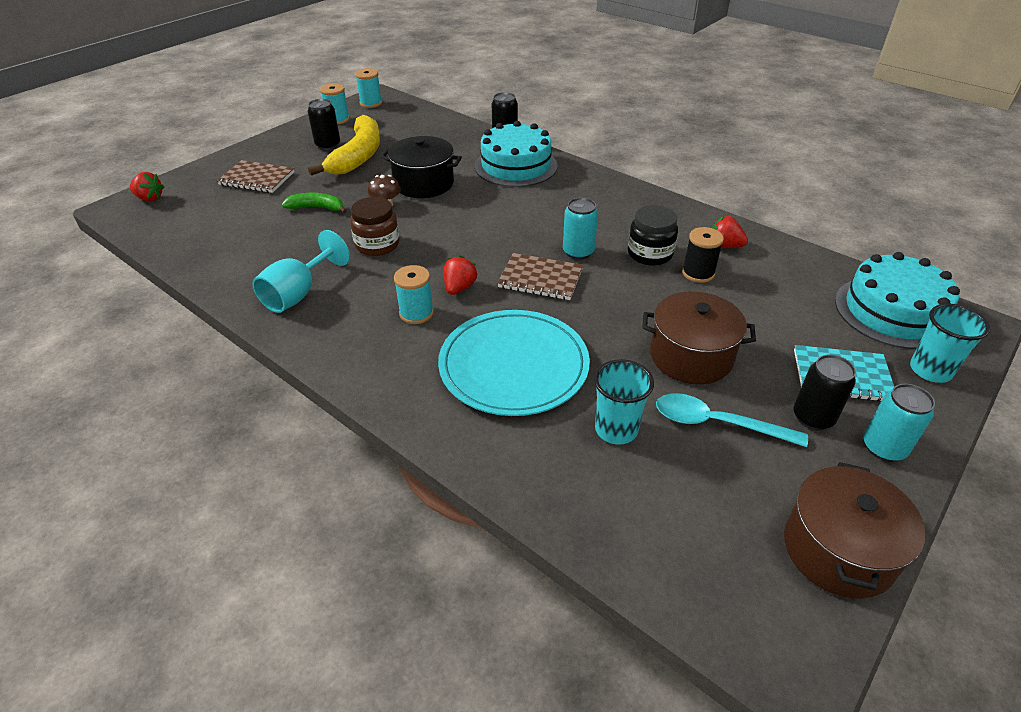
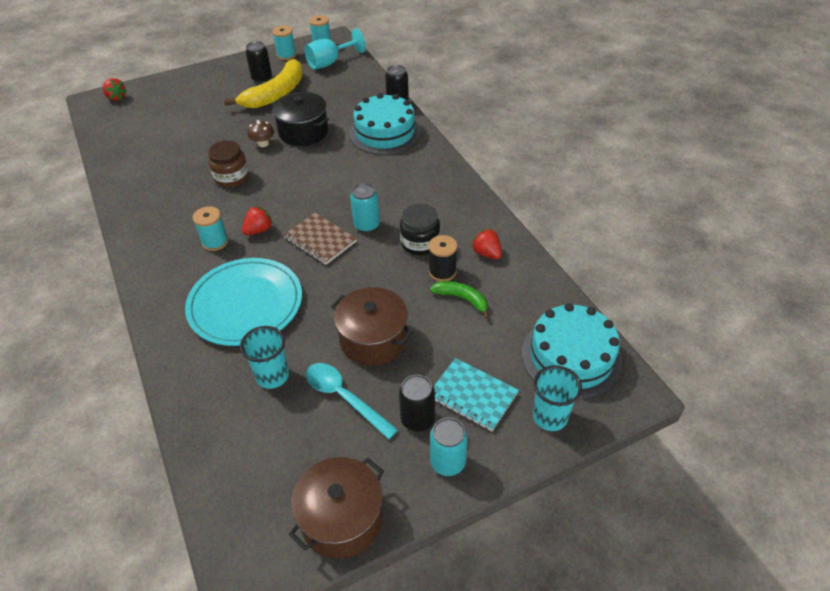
camera: 25 degrees right, 5 degrees up
brown notebook [217,160,295,193] -> none
turquoise goblet [252,230,350,313] -> turquoise goblet moved to [304,28,366,69]
green banana [282,193,347,213] -> green banana moved to [430,281,489,319]

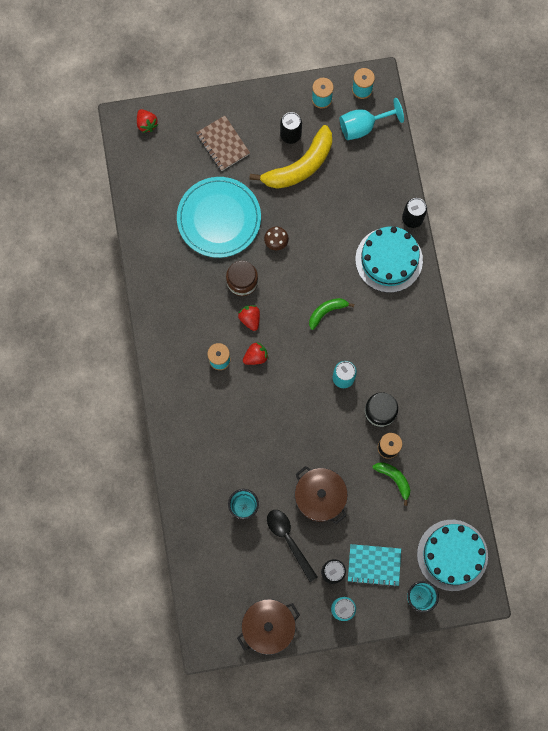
camera: 15 degrees right, 30 degrees up
turquoise plate [185,258,302,346] -> turquoise plate moved to [177,177,261,258]
black pot [272,92,329,146] -> none
brown notebook [284,213,357,265] -> brown notebook moved to [196,116,250,171]
turquoise spoon [306,363,398,439] -> black spoon [267,510,318,582]
turquoise notebook [433,358,519,431] -> turquoise notebook turned 45 degrees counterclockwise [348,544,401,587]
red strawberry [471,228,502,259] -> red strawberry moved to [238,305,260,331]
none -> green banana [309,298,354,330]

